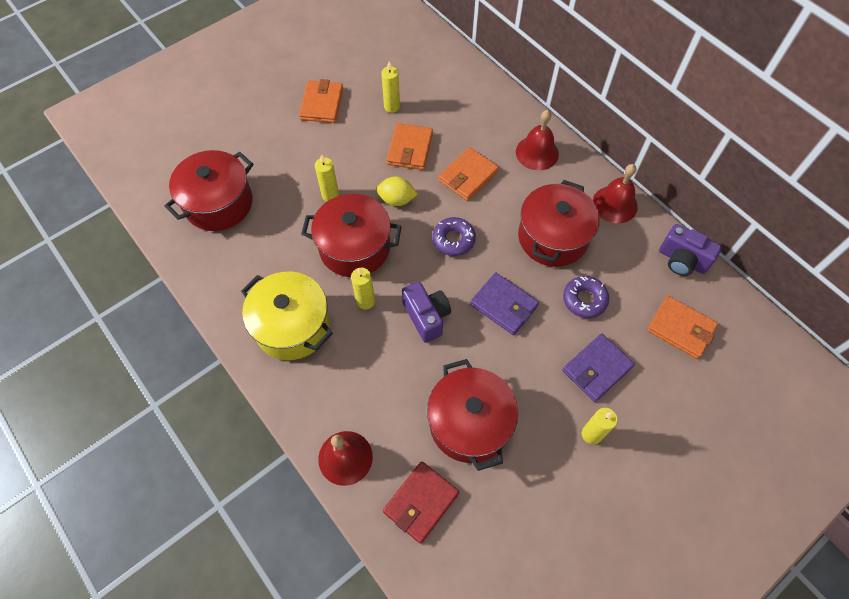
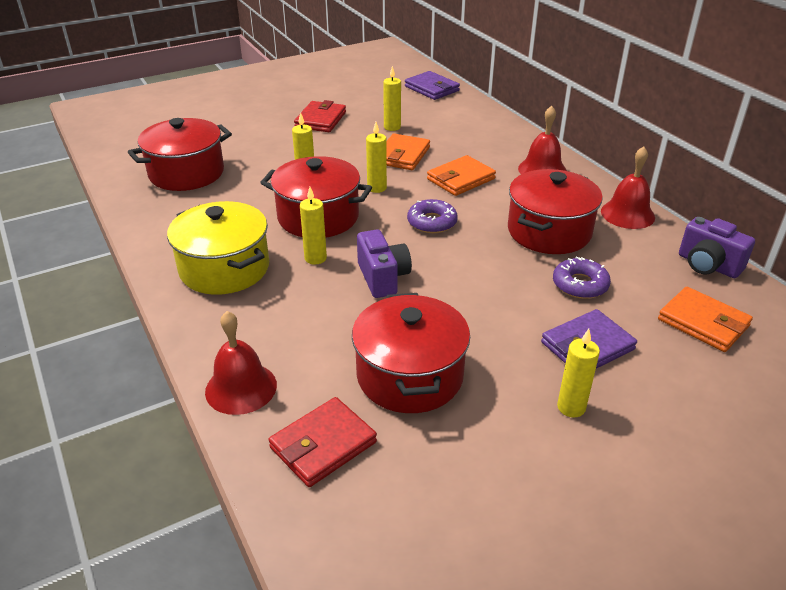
camera: 10 degrees right, 25 degrees down
orange wallet [299,79,343,123] -> red wallet [294,100,346,132]
yellow lemon [376,177,418,206] -> yellow candle [366,122,387,193]
purple wallet [470,273,539,335] -> purple wallet moved to [405,71,460,100]

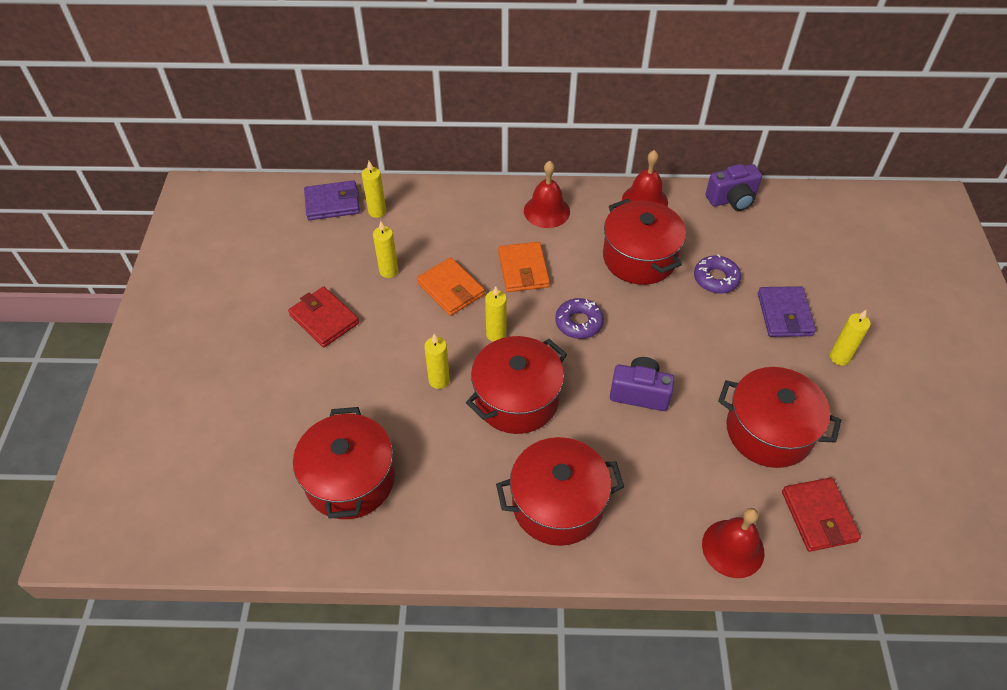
camera: 60 degrees left, 15 degrees up
yellow pot [167,201,269,295] -> red pot [496,437,624,546]
yellow candle [300,187,327,265] -> yellow candle moved to [362,161,386,218]
orange wallet [658,287,753,352] -> none

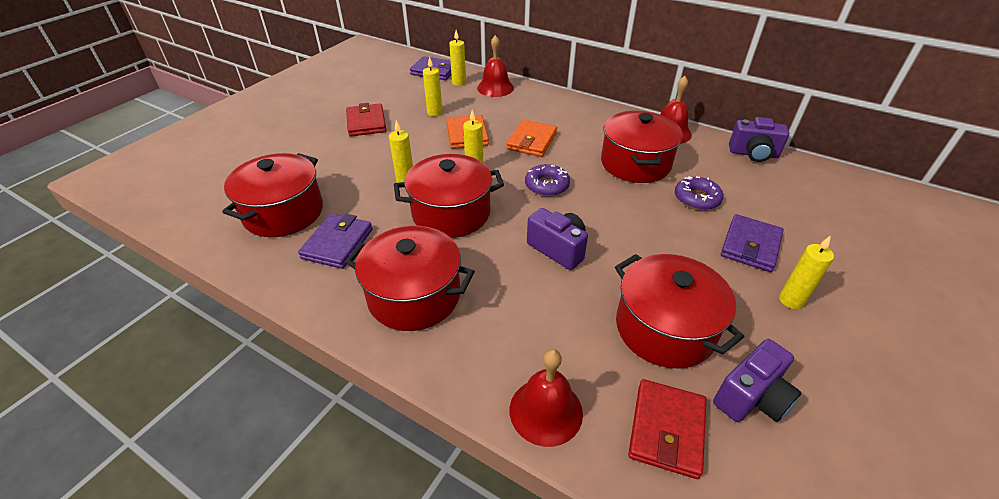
camera: 30 degrees right, 10 degrees down
red bell [524,161,570,228] -> red bell moved to [477,35,514,97]
none -> purple wallet [298,214,373,269]
none -> purple camera [713,339,802,422]

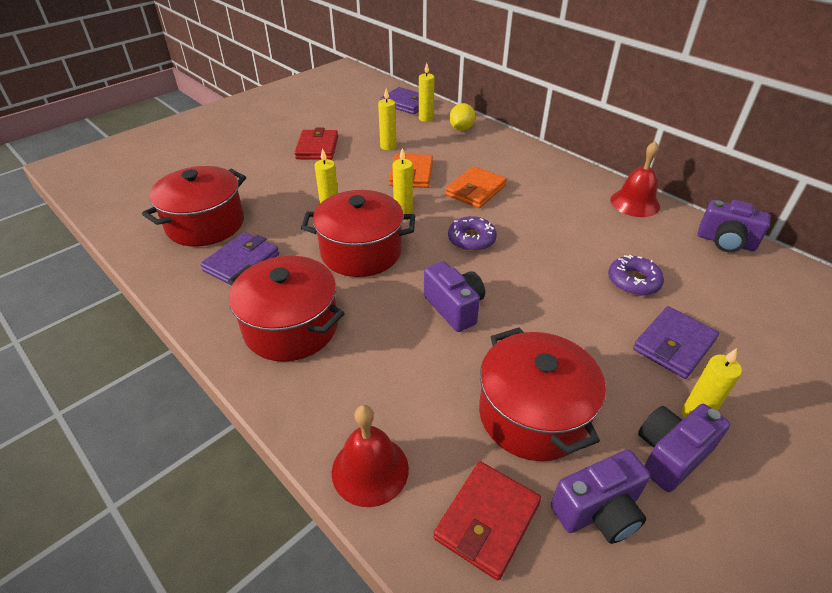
camera: 15 degrees right, 0 degrees up
red bell [477,35,514,97] -> yellow lemon [449,103,475,131]
red pot [601,111,683,183] -> none
none -> purple camera [638,404,730,492]

